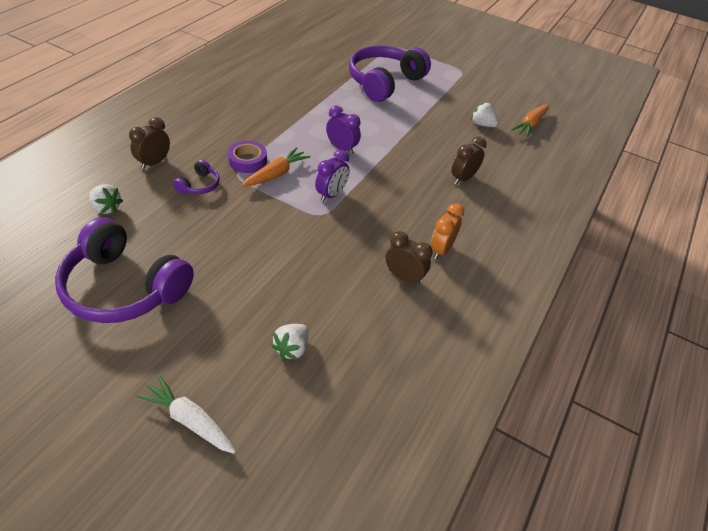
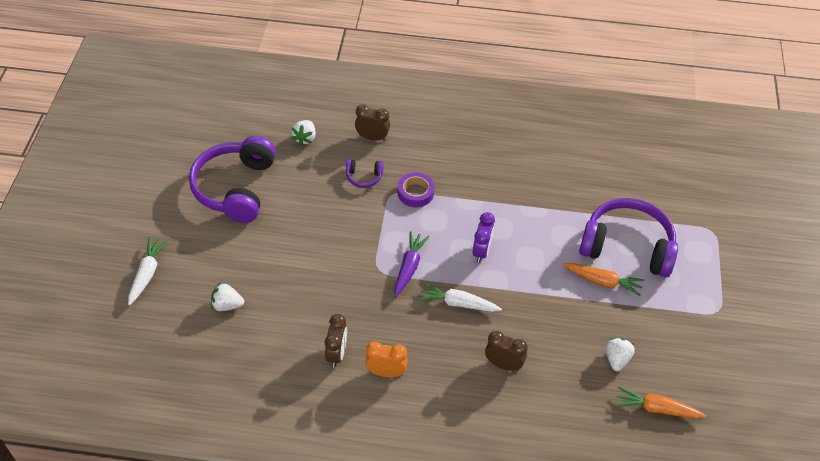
camera: 70 degrees right, 5 degrees up
orange carrot [242,147,310,187] -> orange carrot moved to [563,263,644,296]
purple clock [315,150,350,202] -> purple carrot [394,231,429,297]
none -> white carrot [418,283,502,312]

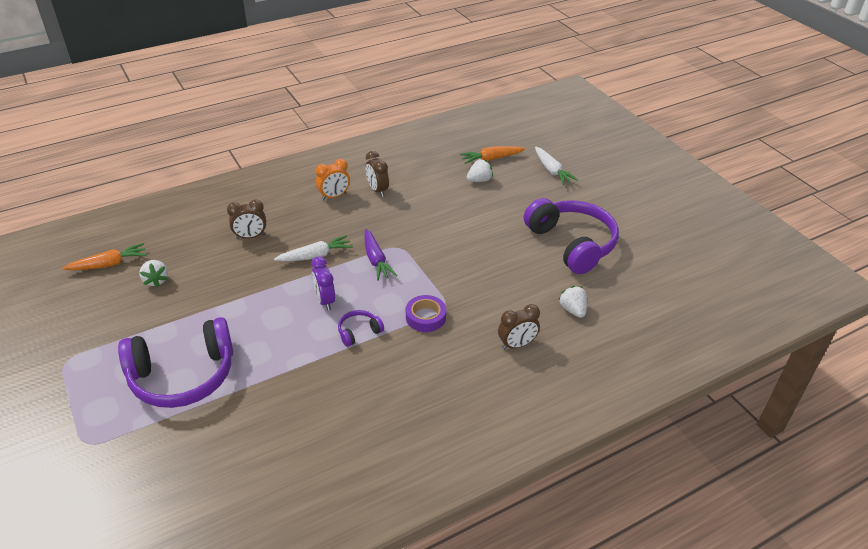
camera: 145 degrees right, 10 degrees down
purple headphones [346,159,384,188] -> purple headphones moved to [338,310,384,347]
orange carrot [563,263,644,296] -> orange carrot moved to [460,146,525,164]

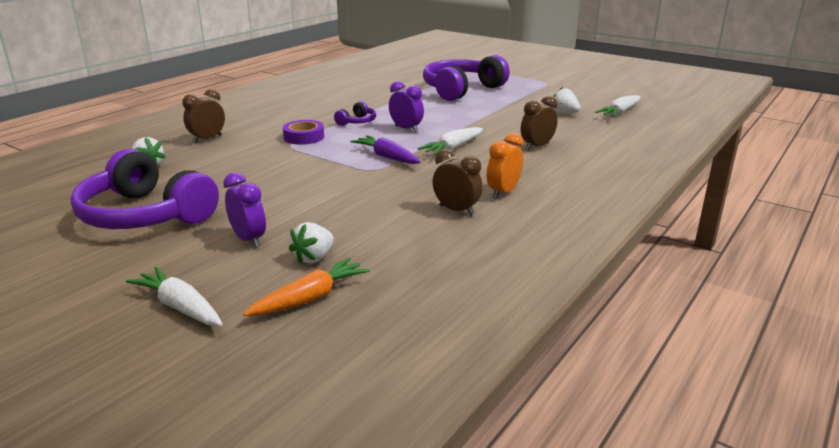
camera: 155 degrees right, 15 degrees down
orange carrot [62,243,147,270] -> white carrot [595,95,640,117]
none -> purple clock [223,172,266,247]

